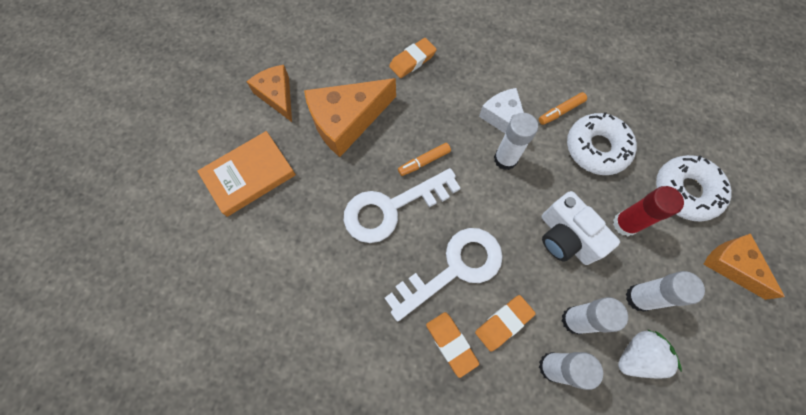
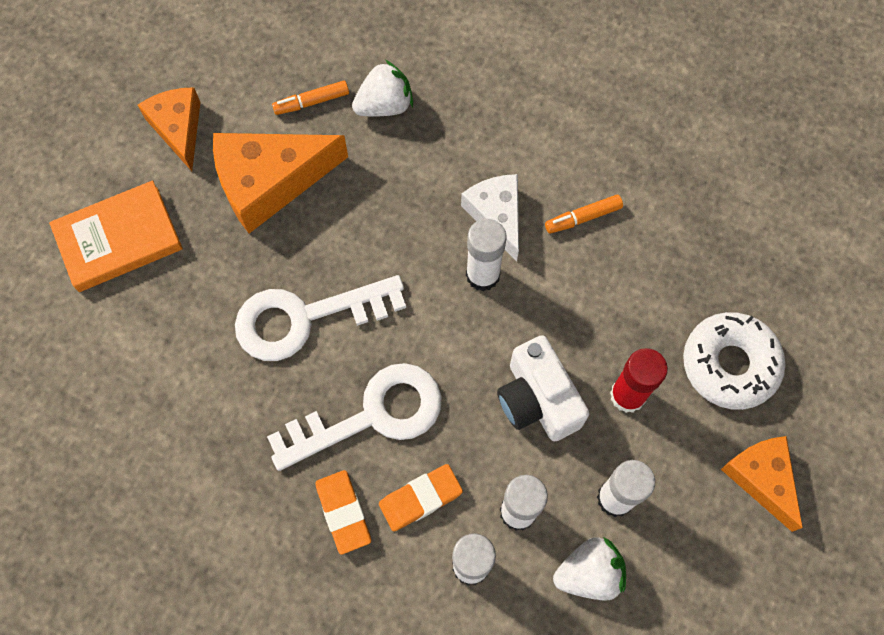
camera: 10 degrees right, 0 degrees up
orange eraser [389,38,437,78] -> white strawberry [352,60,413,116]
orange marker [398,143,451,176] -> orange marker moved to [272,81,349,115]
white donut [567,112,637,175] -> none

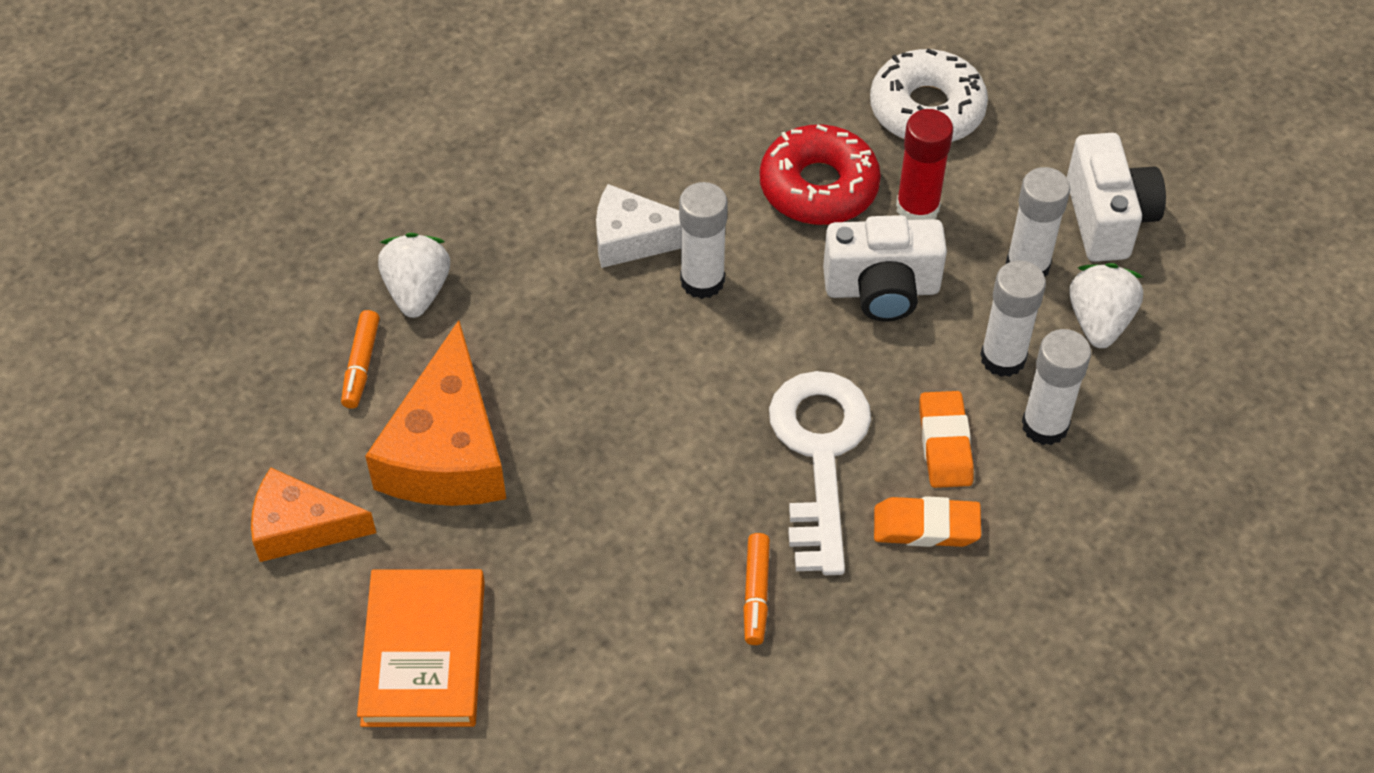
camera: 65 degrees left, 15 degrees down
white key [235,275,406,361] -> none
orange marker [545,195,623,234] -> orange marker moved to [743,533,770,645]
orange cheese [721,436,803,532] -> none
none -> red donut [760,124,881,225]
none -> white camera [1067,133,1166,262]

